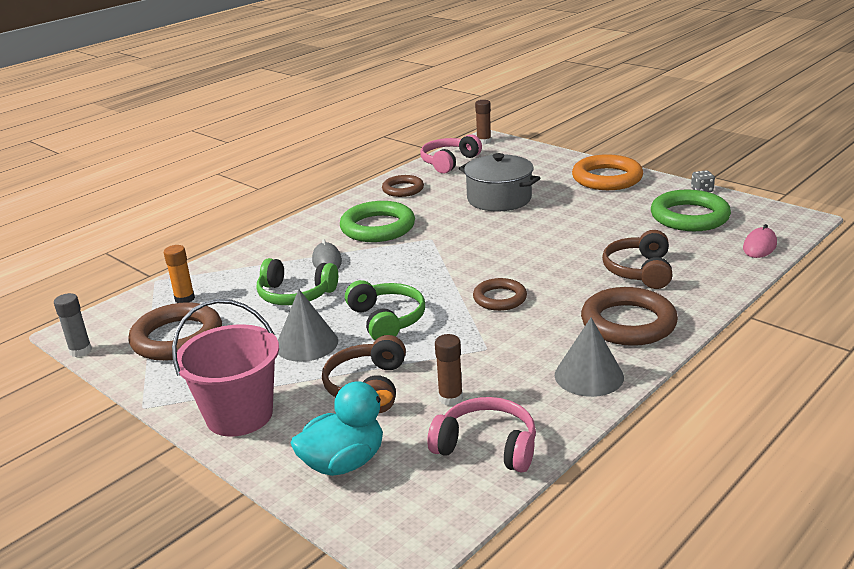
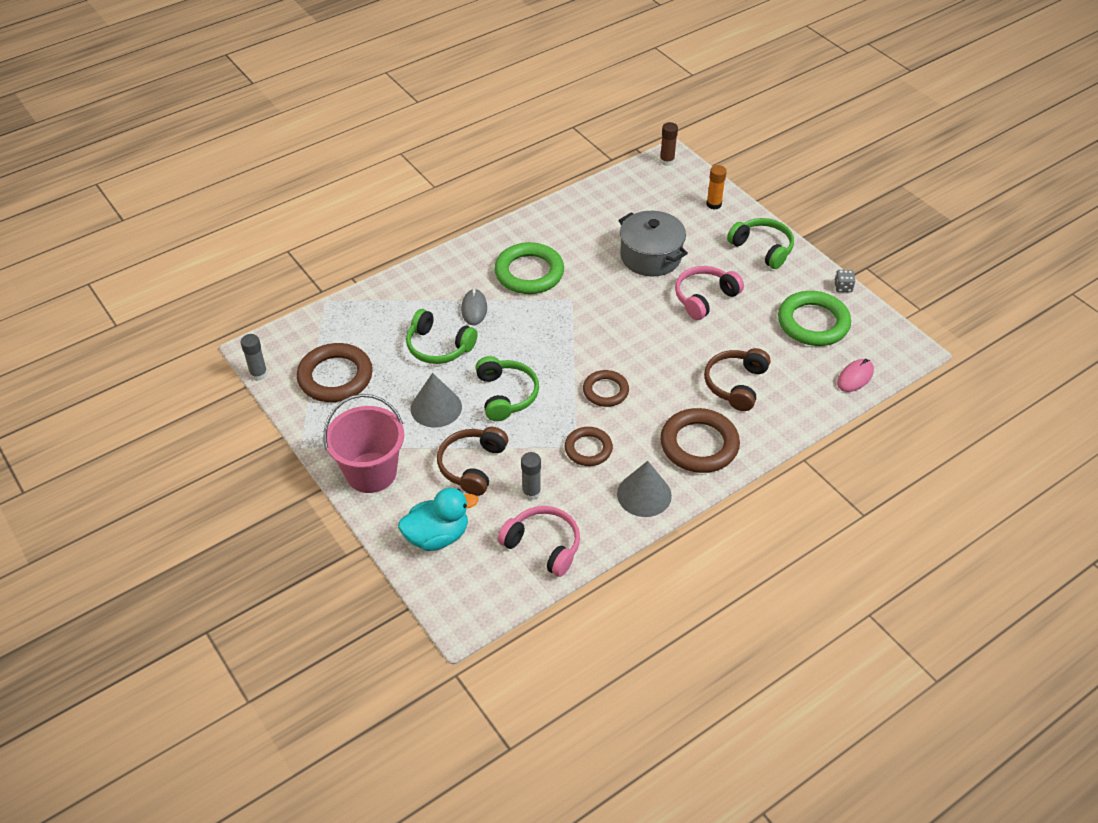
camera: 10 degrees right, 20 degrees up
orange glue stick [164,245,195,303] -> orange glue stick moved to [706,165,727,210]
brown ring [382,175,424,197] -> brown ring moved to [565,427,613,466]
pink headphones [420,134,482,173] -> pink headphones moved to [675,266,744,320]
brown glue stick [435,334,463,406] -> grey glue stick [521,452,541,500]
orange ring [572,154,643,190] -> green headphones [727,218,794,269]

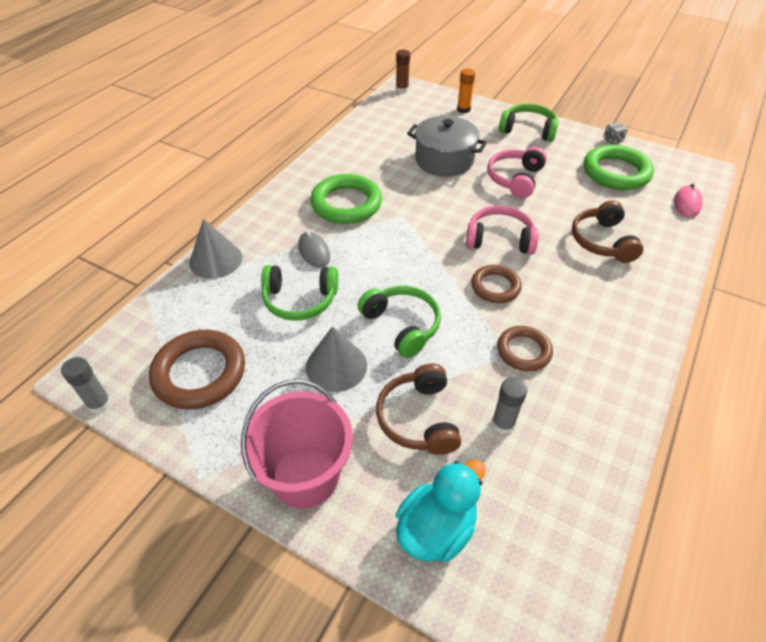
camera: 25 degrees left, 0 degrees up
pink headphones [498,506,580,577] -> pink headphones moved to [466,206,539,255]
grey cone [617,461,672,517] -> grey cone moved to [189,219,242,279]
brown ring [660,408,740,473] -> none

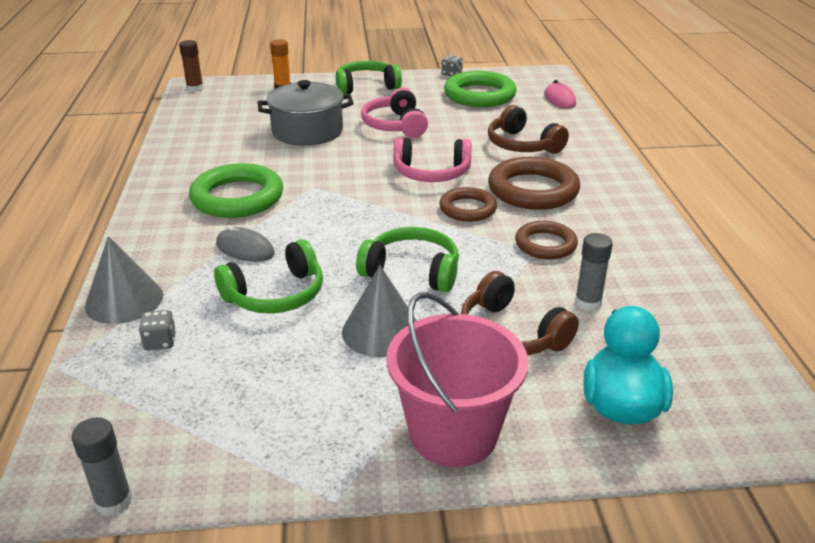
camera: 35 degrees left, 15 degrees down
brown ring [149,330,245,410] -> brown ring moved to [488,157,580,210]
pink headphones [466,206,539,255] -> pink headphones turned 150 degrees counterclockwise [393,137,472,182]
none -> grey dice [139,310,176,350]

